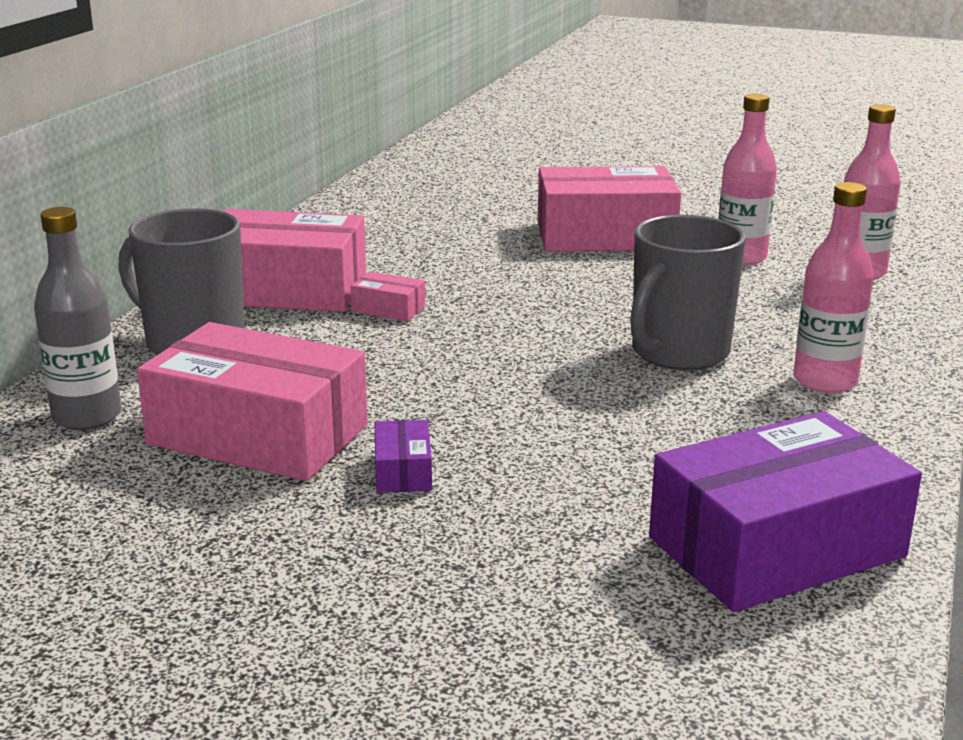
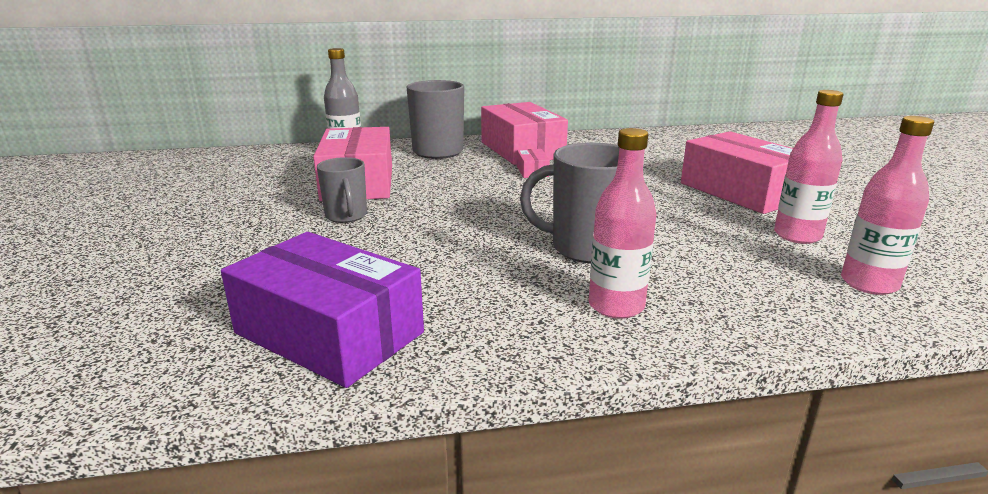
camera: 60 degrees right, 0 degrees up
purple box [375,420,432,493] -> grey mug [317,157,367,223]

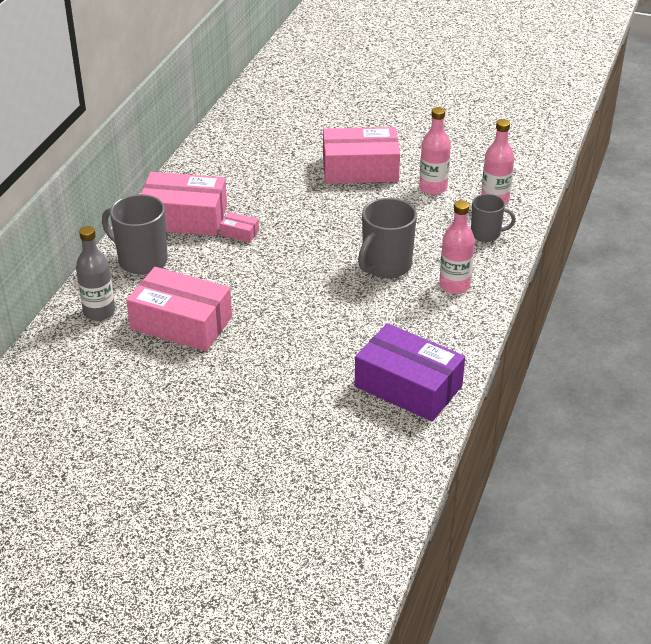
camera: 60 degrees left, 15 degrees up
purple box [221,232,424,388] -> purple box turned 60 degrees clockwise [355,323,465,421]
grey mug [317,157,367,223] -> grey mug moved to [471,194,516,242]

